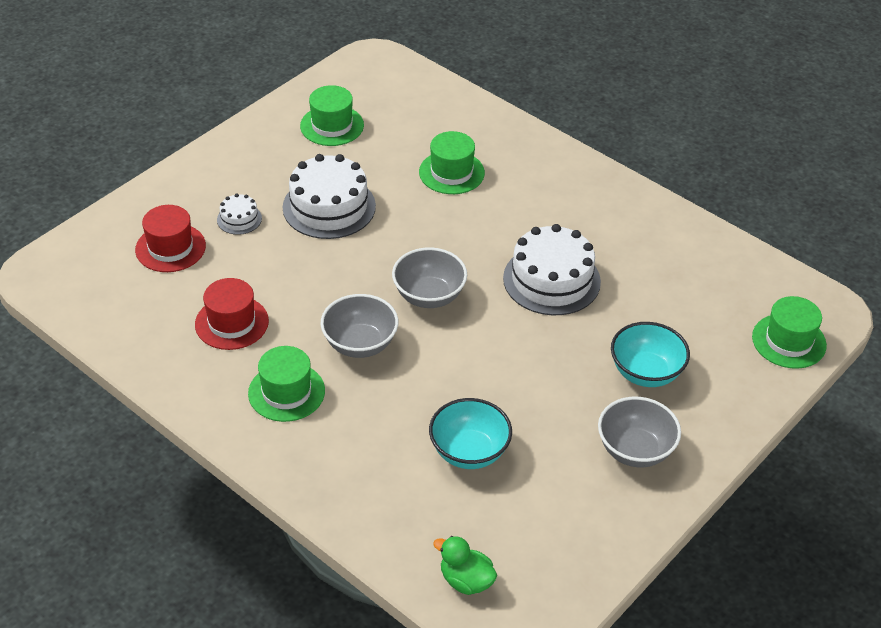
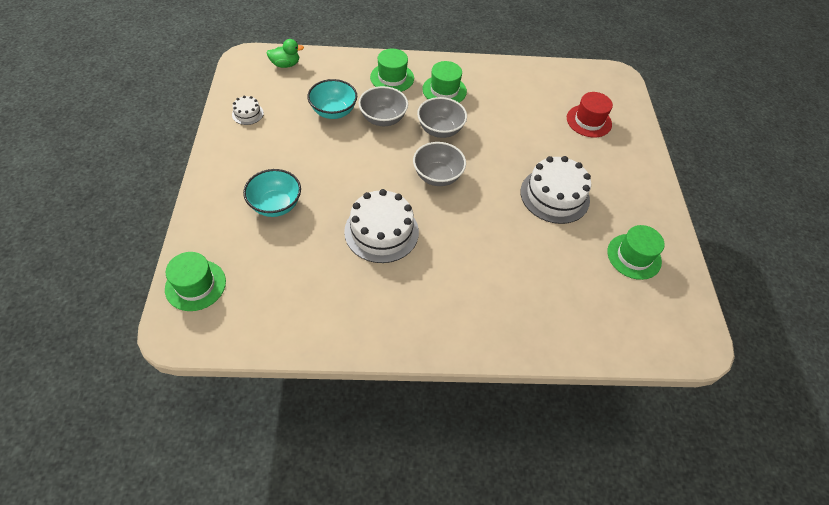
camera: 135 degrees right, 10 degrees up
red hat [195,278,269,350] -> none
white cake [217,193,262,235] -> white cake moved to [232,96,264,125]
green hat [419,131,485,194] -> green hat moved to [370,49,414,92]
grey bowl [598,397,681,467] -> grey bowl moved to [359,86,408,126]

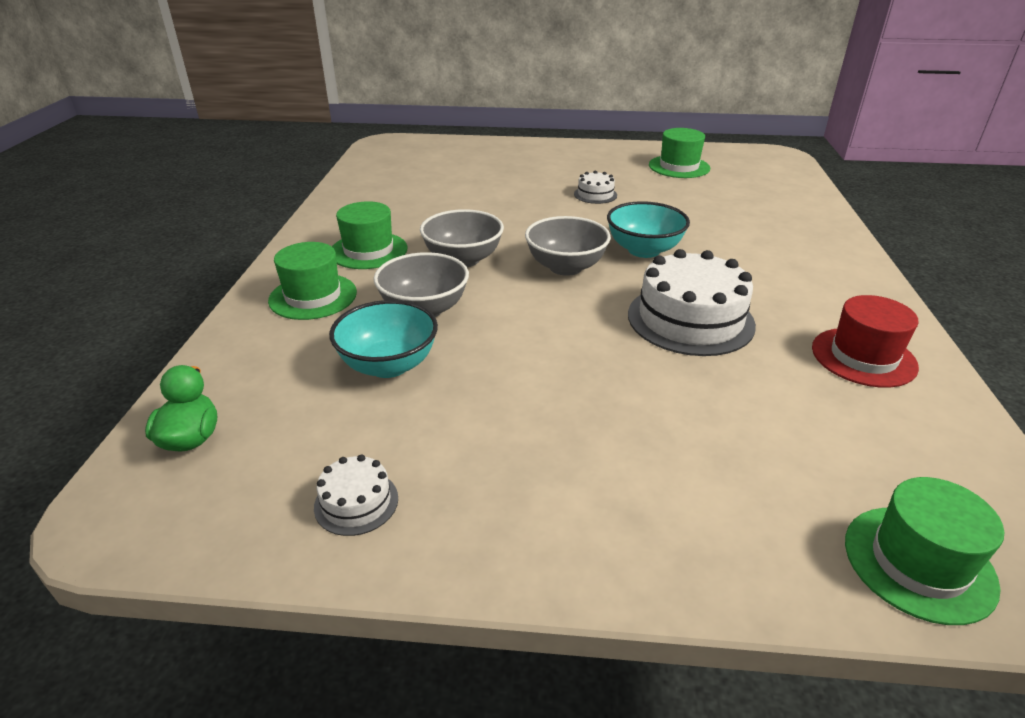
camera: 80 degrees left, 20 degrees down
turquoise bowl [243,169,301,217] -> turquoise bowl moved to [607,201,690,258]
white cake [520,156,591,224] -> white cake [574,171,617,204], size x0.48
red hat [567,92,613,138] -> red hat moved to [812,295,919,388]

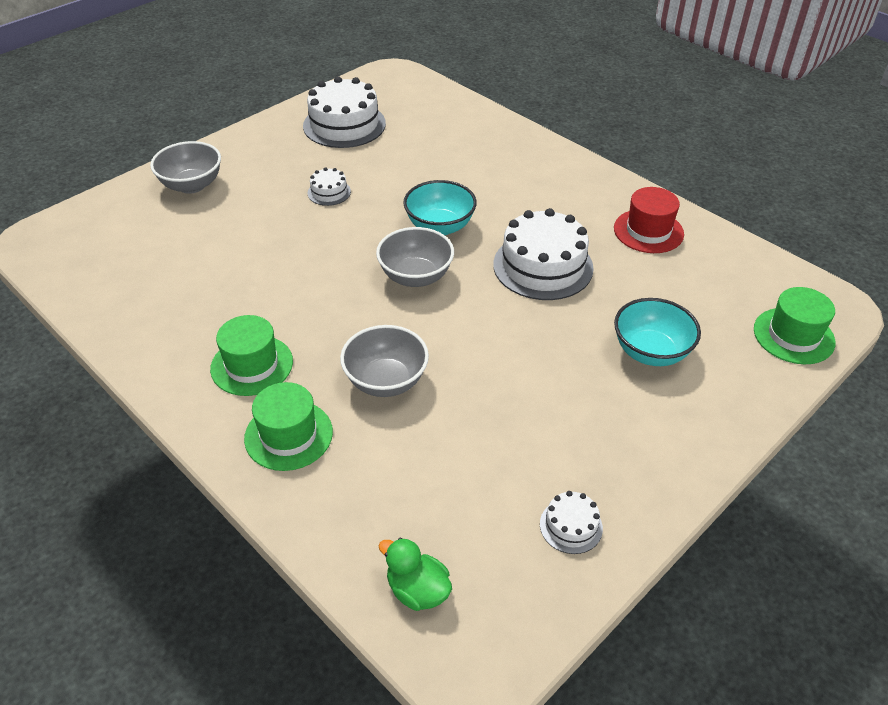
camera: 50 degrees left, 10 degrees up
turquoise bowl [329,300,438,378] -> turquoise bowl moved to [614,298,701,366]
grey bowl [420,209,504,267] -> grey bowl moved to [150,141,221,194]
green hat [649,128,710,178] -> white cake [303,76,386,148]

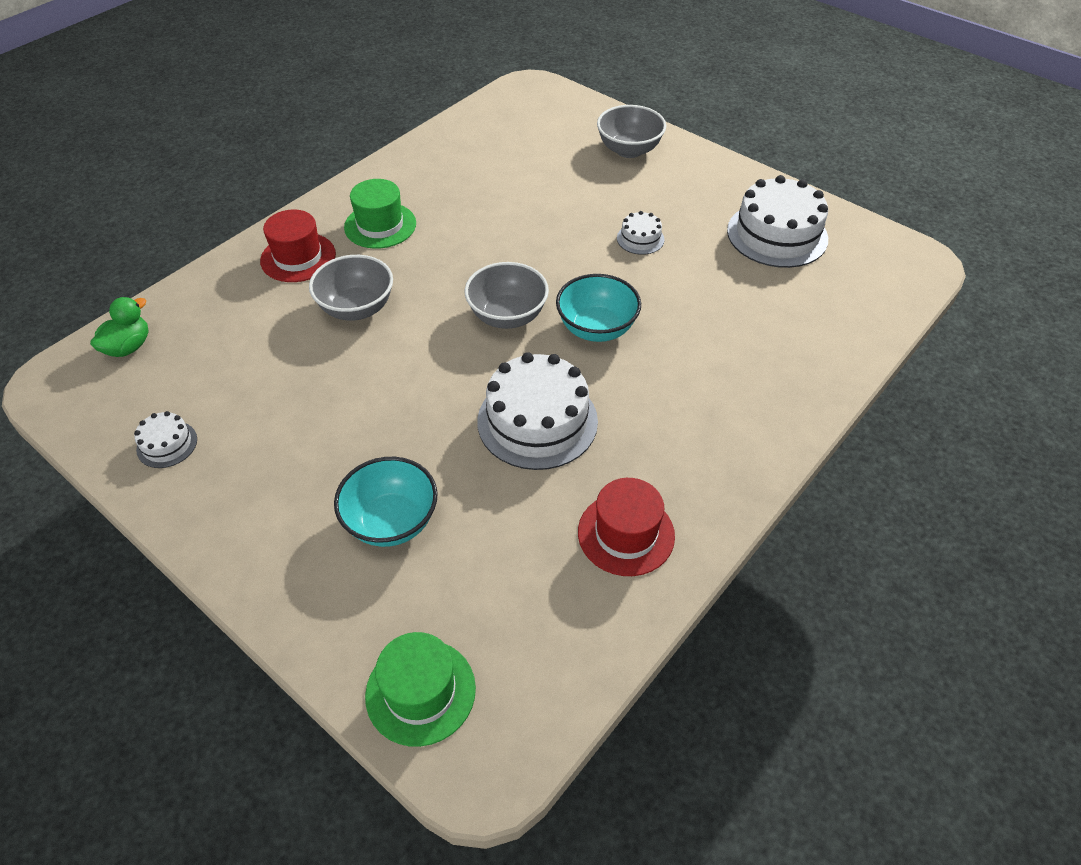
camera: 85 degrees right, 5 degrees up
green hat [244,382,333,471] -> red hat [260,210,336,282]

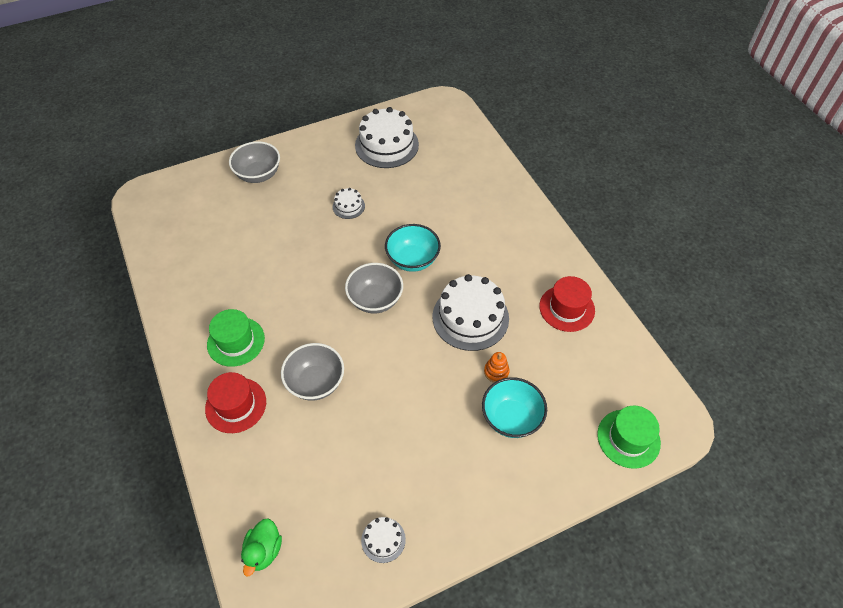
camera: 65 degrees left, 5 degrees up
green duck [90,297,149,357] -> green duck turned 135 degrees counterclockwise [241,518,282,577]
none -> orange stacking toy [484,352,510,383]

